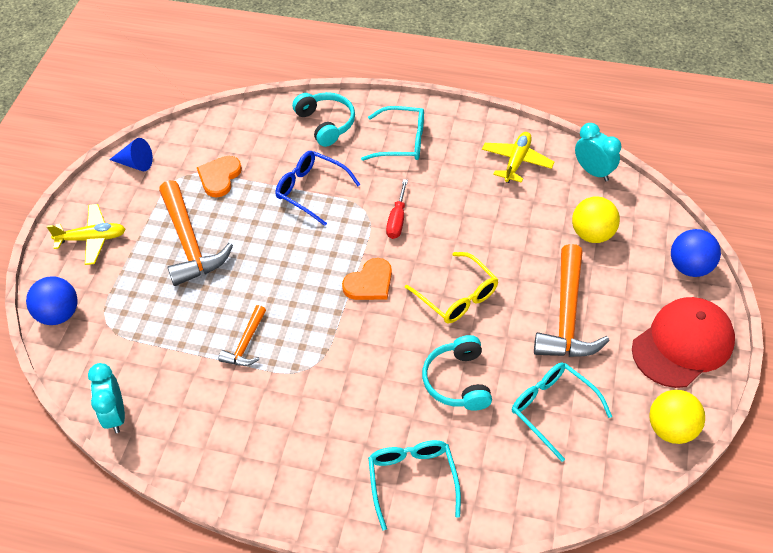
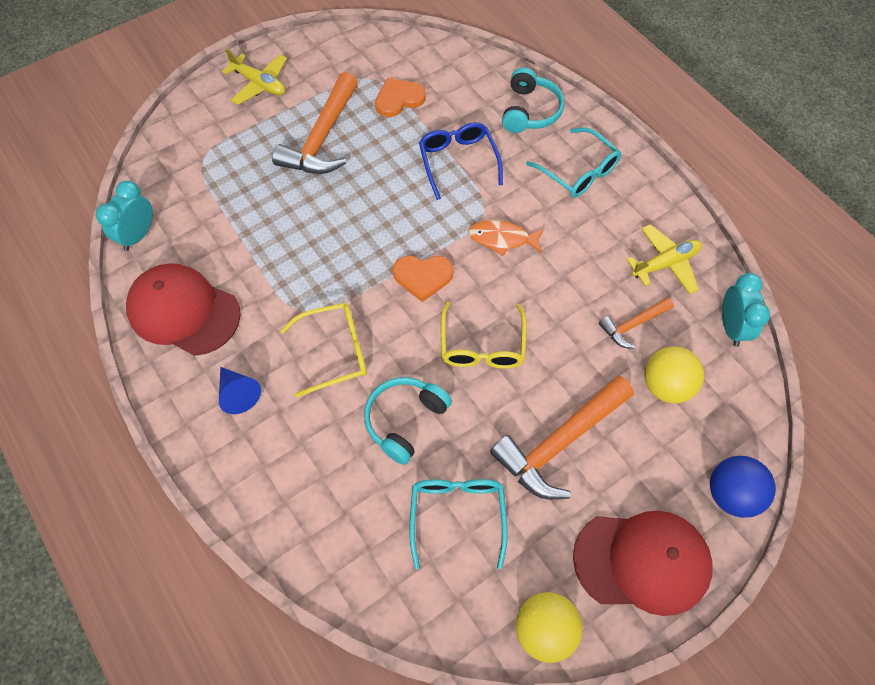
camera: 40 degrees right, 10 degrees up
blue ball [26,276,78,325] -> none
blue cone [109,138,153,171] -> blue cone moved to [219,367,261,414]
orange hammer [219,305,266,366] -> orange hammer moved to [599,297,674,349]
turquoise glasses [368,440,461,530] -> none
red screwdriver [386,179,408,239] -> orange fish [468,220,545,256]
none -> red cap [126,263,241,356]
none -> yellow glasses [280,303,367,398]

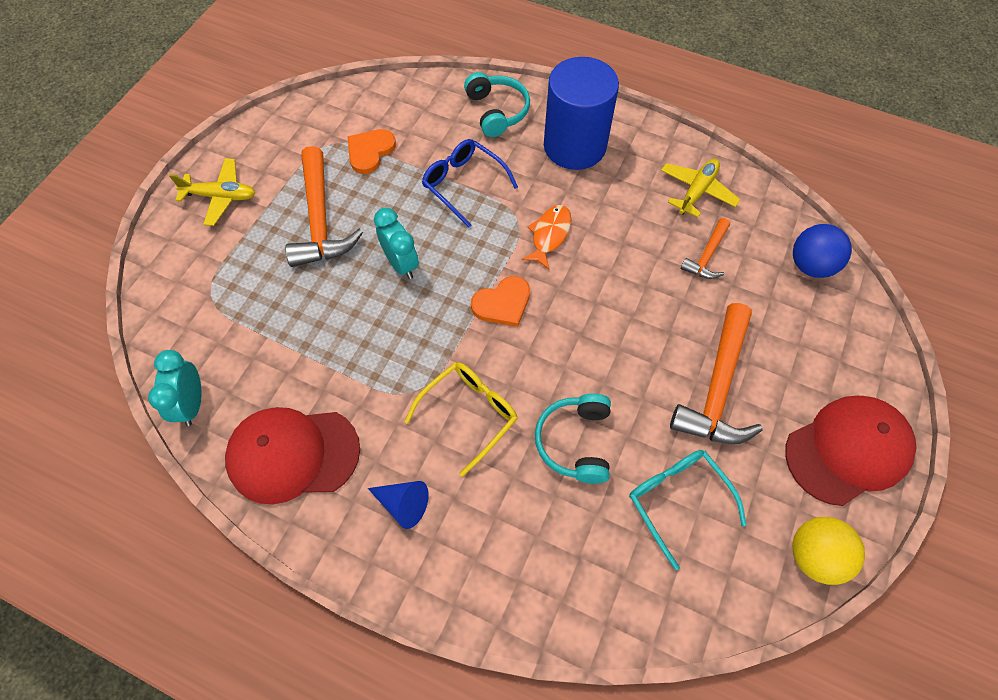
camera: 30 degrees left, 0 degrees up
yellow glasses [441,301,527,369] -> none
orange fish [468,220,545,256] -> orange fish turned 135 degrees clockwise [522,205,571,269]
turquoise glasses [526,128,621,198] -> blue cylinder [544,57,619,170]
yellow ball [644,346,704,403] -> none
blue ball [710,456,776,518] -> blue ball moved to [793,224,852,278]
turquoise clock [722,273,770,347] -> turquoise clock moved to [374,208,419,279]

